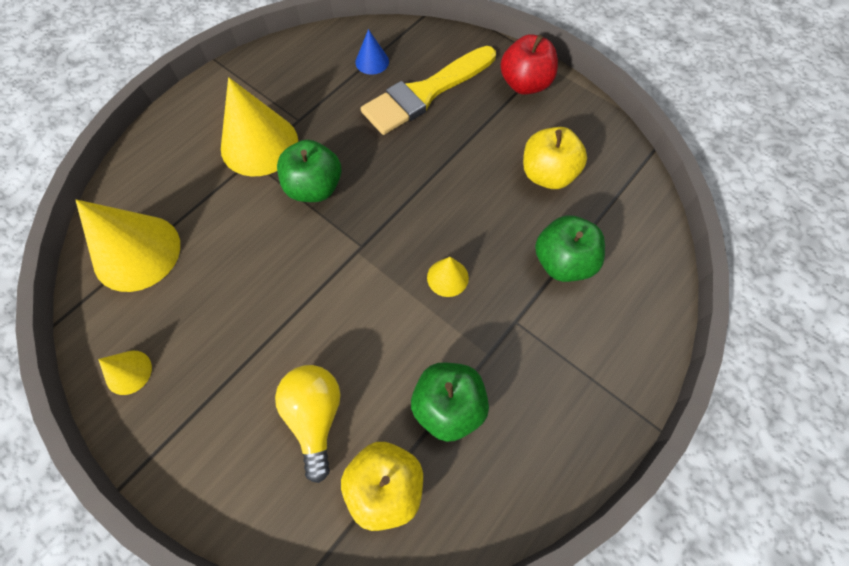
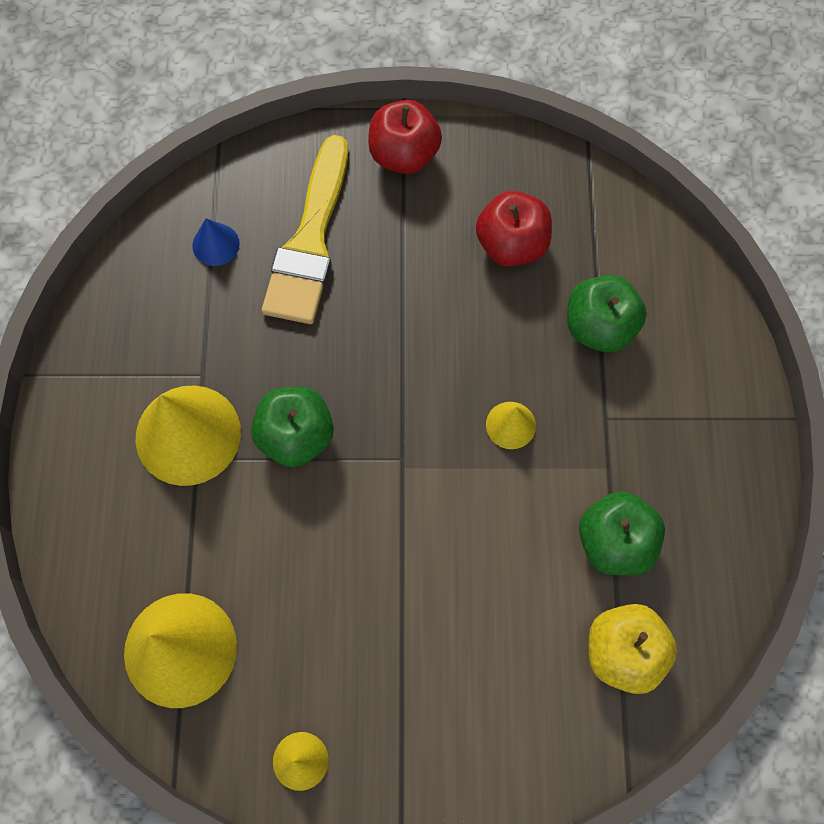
camera: 40 degrees left, 5 degrees up
yellow light bulb [275,365,340,483] -> none
yellow apple [523,127,587,189] -> red apple [476,191,552,267]

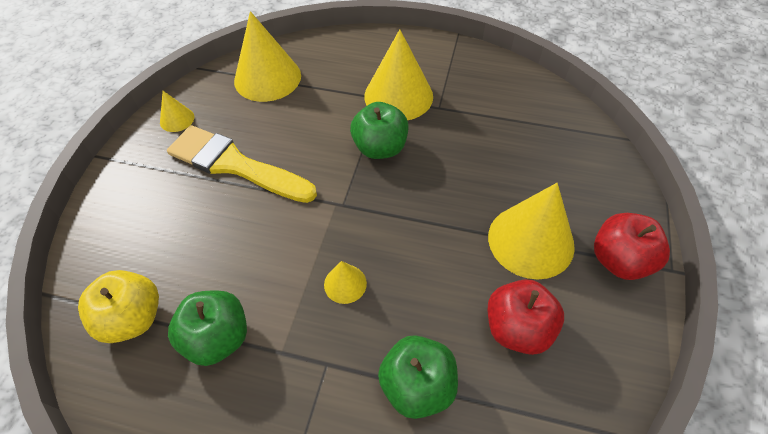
camera: 105 degrees right, 15 degrees down
blue cone [192,218,240,266] -> none
yellow brush [262,135,348,324] -> yellow brush moved to [167,125,317,203]
none -> yellow cone [488,183,575,279]

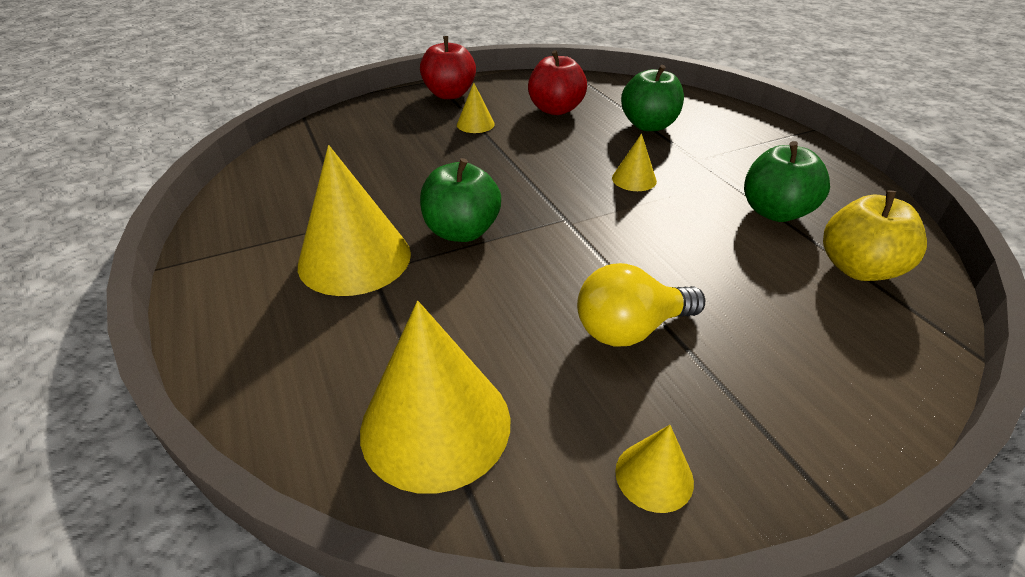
camera: 130 degrees left, 15 degrees down
yellow brush [167,125,317,203] -> yellow light bulb [577,263,705,347]
yellow cone [488,183,575,279] -> yellow cone [457,83,495,133], size x0.48

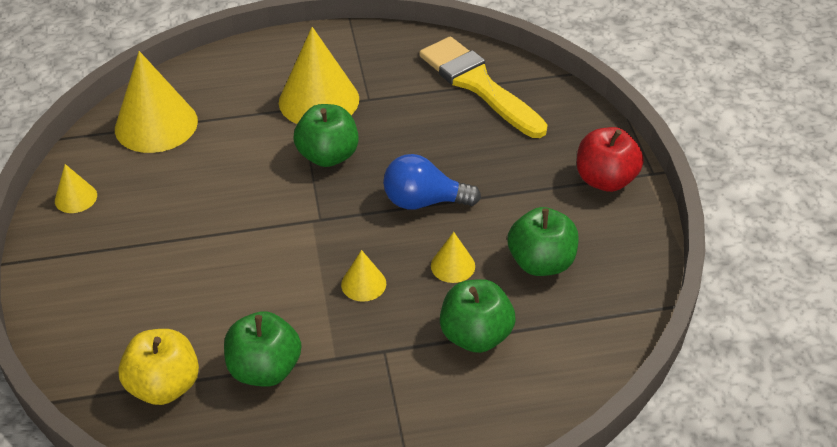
camera: 105 degrees right, 5 degrees up
yellow cone [457,83,495,133] -> yellow cone moved to [431,232,475,283]
red apple [528,50,587,115] -> green apple [507,207,579,276]
yellow light bulb [577,263,705,347] -> none
none -> blue light bulb [383,154,481,210]
none -> yellow brush [419,36,547,138]

